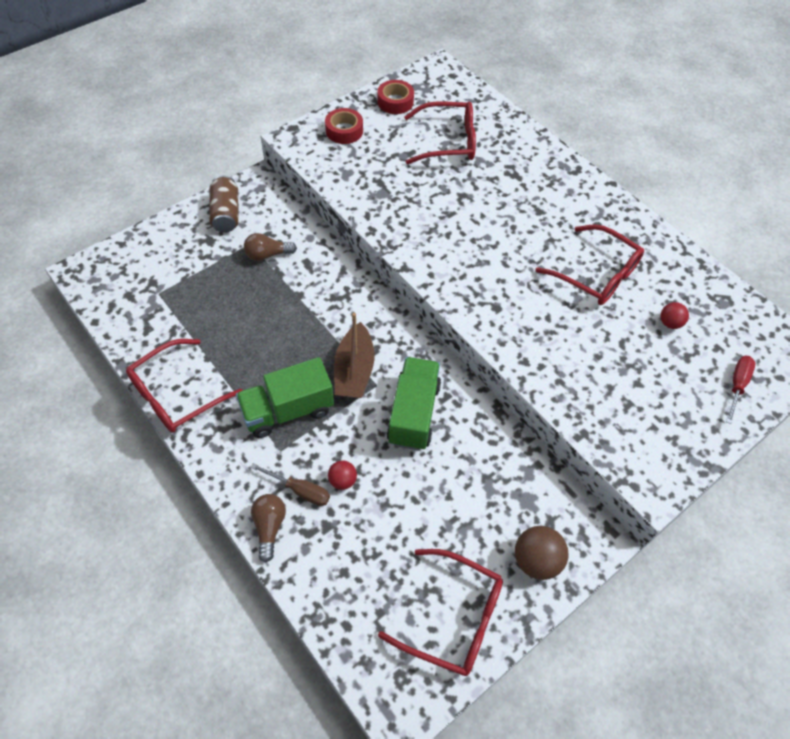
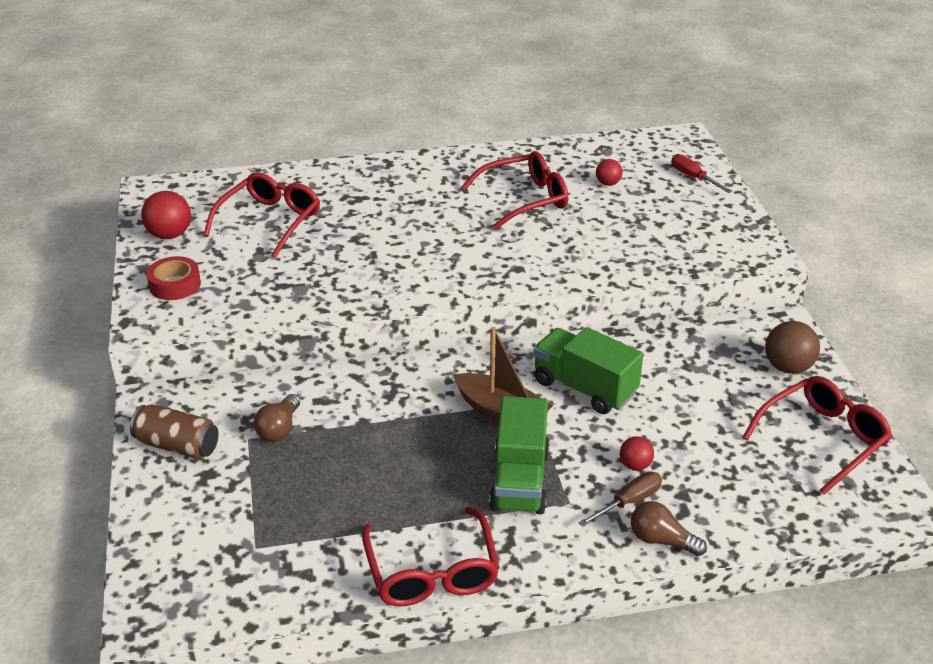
camera: 60 degrees left, 20 degrees down
red tape [378,80,414,114] -> red ball [141,191,191,239]

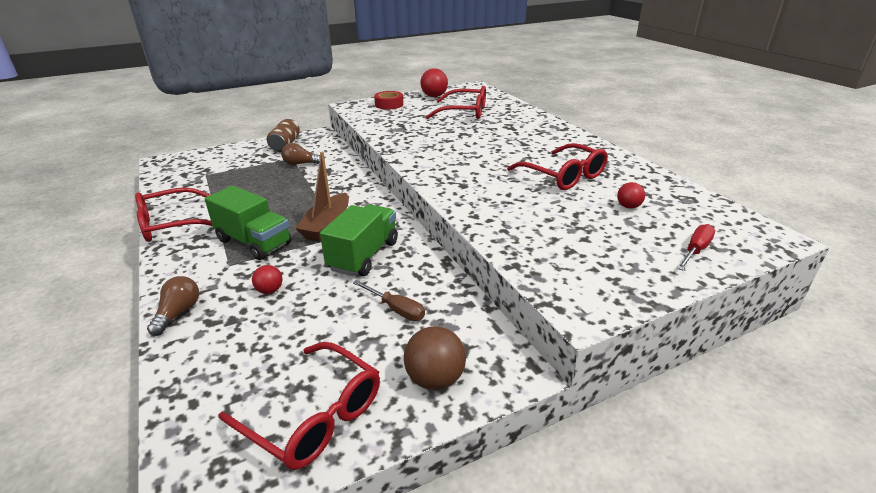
camera: 75 degrees right, 5 degrees down
green truck [489,396,550,514] -> green truck turned 135 degrees counterclockwise [205,186,292,260]
brown screwdriver [578,472,662,527] -> brown screwdriver moved to [353,280,425,321]

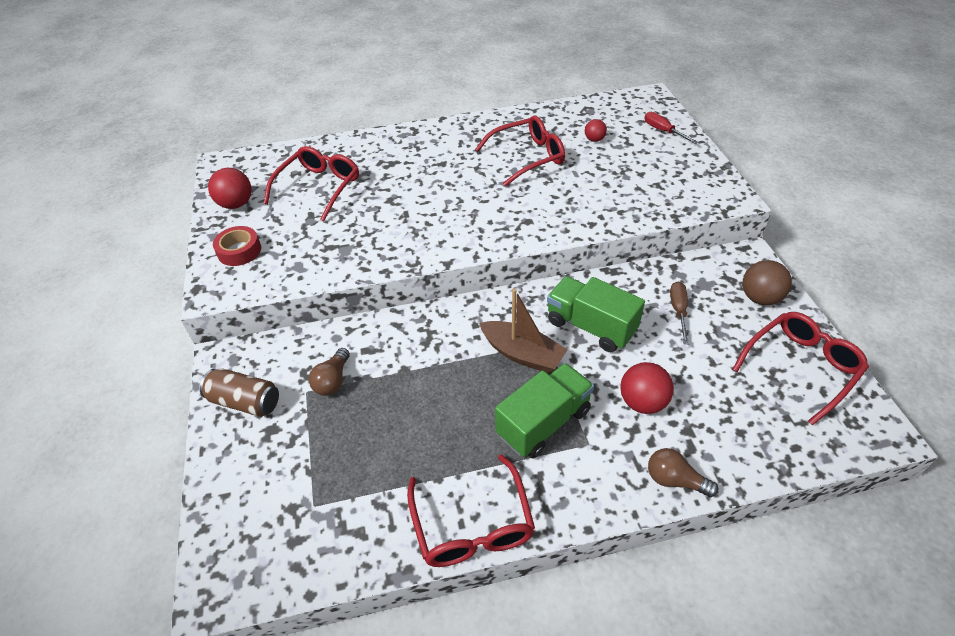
camera: 75 degrees left, 15 degrees up
red ball [252,265,282,294] -> red ball [620,362,674,414], size x1.70
brown screwdriver [353,280,425,321] -> brown screwdriver turned 45 degrees counterclockwise [670,282,689,344]

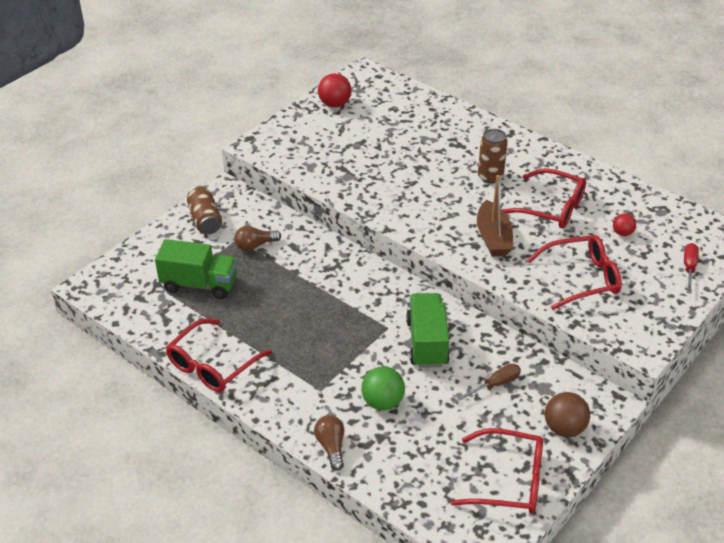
camera: 50 degrees right, 5 degrees down
red tape [213,226,261,266] -> none
red glasses [263,146,359,221] -> red glasses moved to [527,235,622,310]
brown boat [479,288,568,373] -> brown boat moved to [477,175,513,257]
green truck [495,363,594,458] -> green truck moved to [155,239,237,299]
red ball [620,362,674,414] -> green ball [361,366,405,410]
none -> brown can [478,129,508,184]

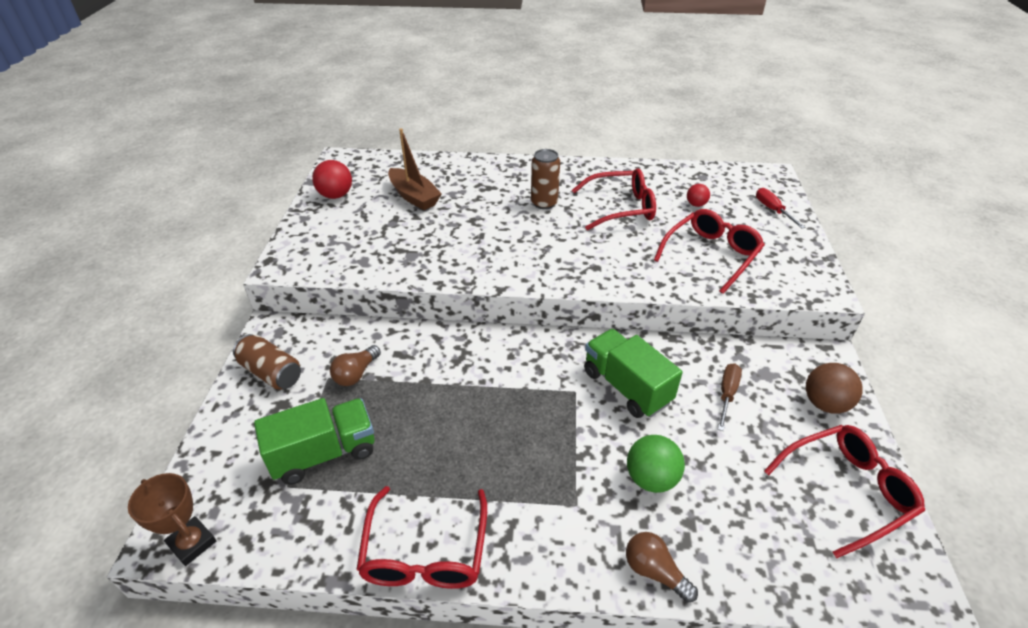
camera: 35 degrees left, 0 degrees up
brown boat [477,175,513,257] -> brown boat moved to [388,128,442,210]
none -> brown trophy [128,473,216,566]

